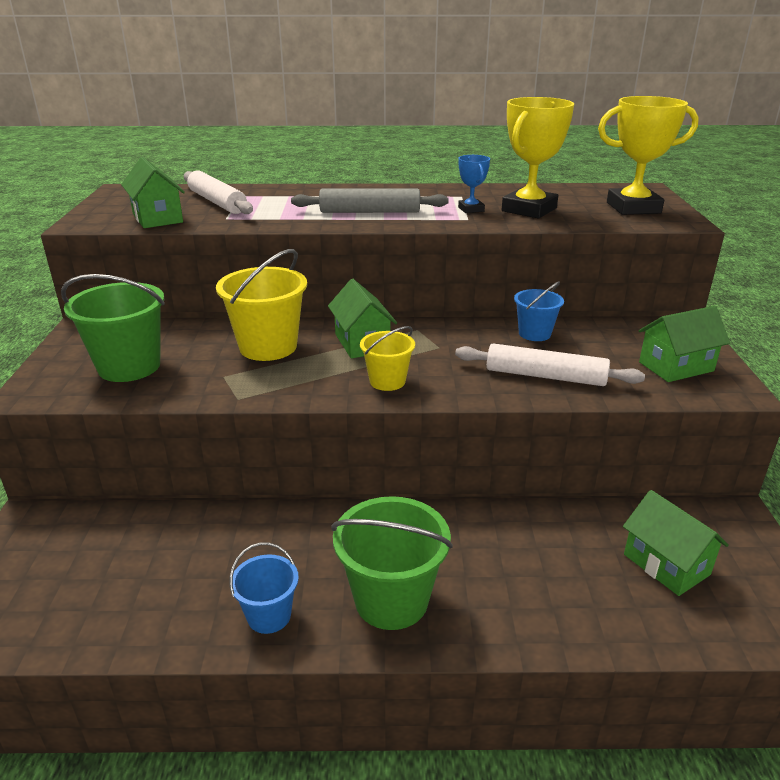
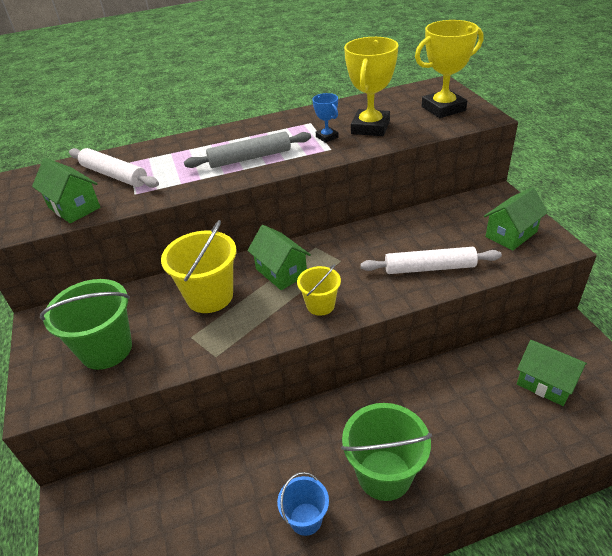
camera: 15 degrees left, 10 degrees up
blue bucket [514,281,564,341] -> none

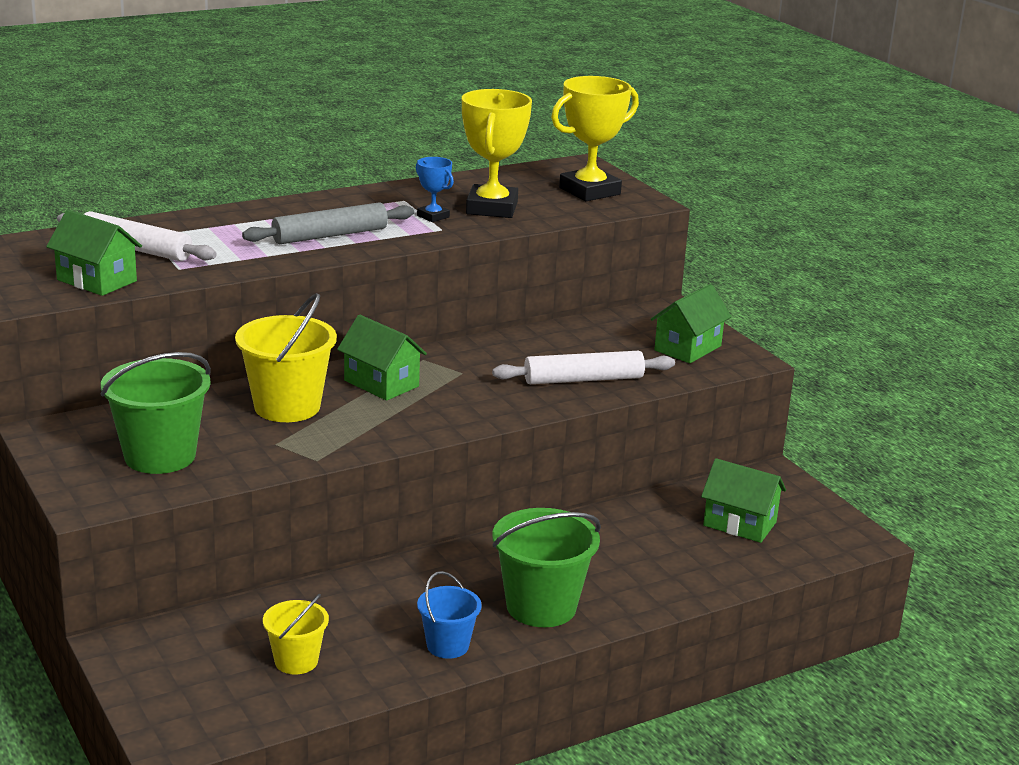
camera: 15 degrees left, 15 degrees down
yellow bucket [297,264,341,316] -> yellow bucket moved to [263,594,329,675]

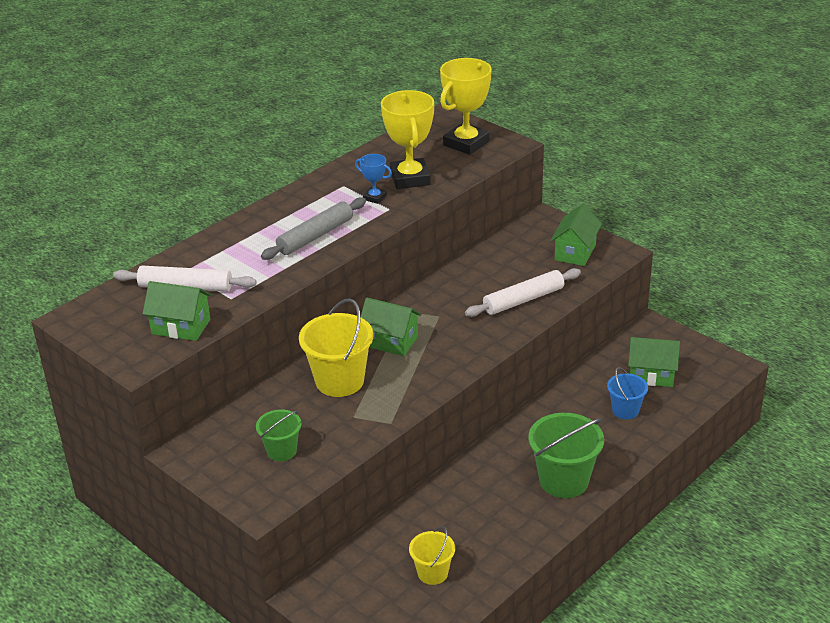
camera: 15 degrees left, 10 degrees up
green bucket [101,352,211,474] -> green bucket [256,409,301,461], size x0.58
blue bucket [417,571,482,659] -> blue bucket moved to [607,367,648,419]

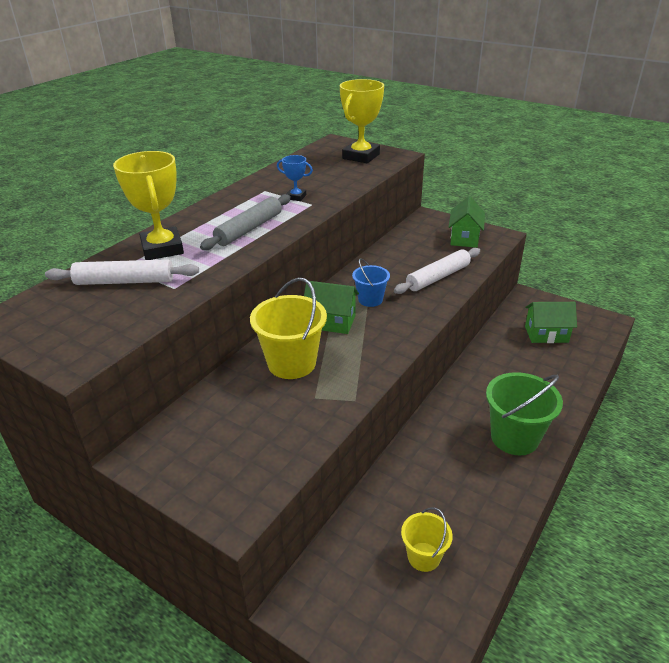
camera: 10 degrees left, 0 degrees up
green house [143,281,212,341] -> none
green bucket [256,409,301,461] -> none
yellow trophy [381,90,434,189] -> yellow trophy moved to [113,151,184,260]
blue bucket [607,367,648,419] -> blue bucket moved to [352,258,390,307]

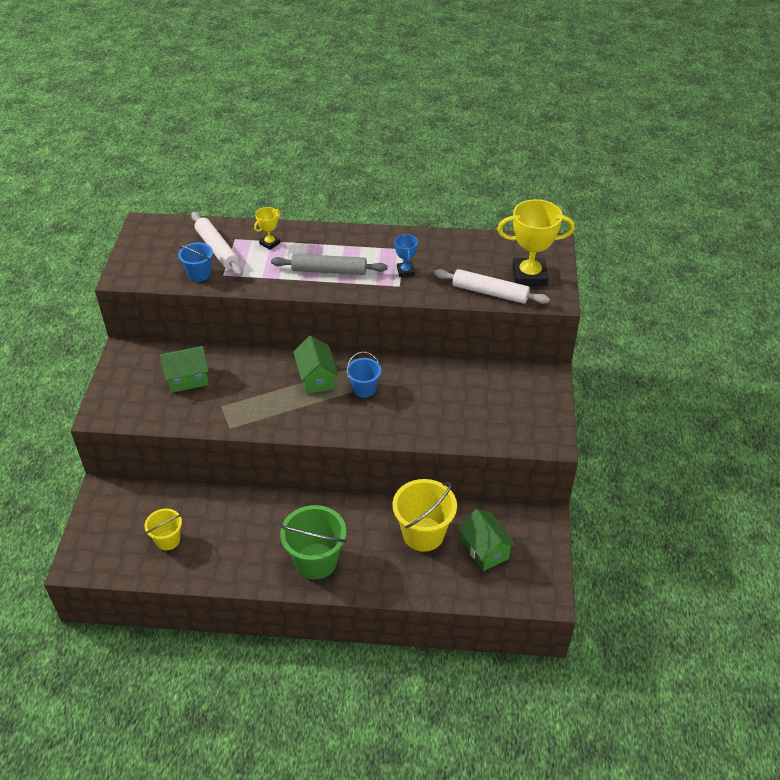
camera: 60 degrees right, 10 degrees up
yellow trophy [113,151,184,260] -> yellow trophy [254,207,281,250], size x0.50
yellow bucket [250,277,327,379] -> yellow bucket moved to [392,479,457,552]
white rolling pin [394,248,480,294] -> white rolling pin moved to [434,269,550,304]
green house [449,196,485,248] -> green house moved to [160,346,209,393]
none -> blue bucket [178,243,213,282]

